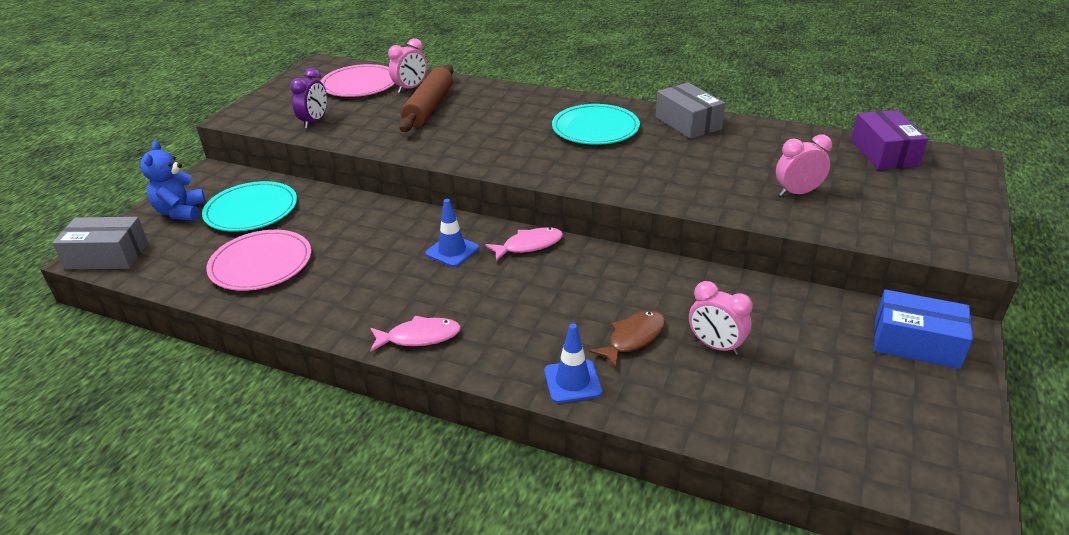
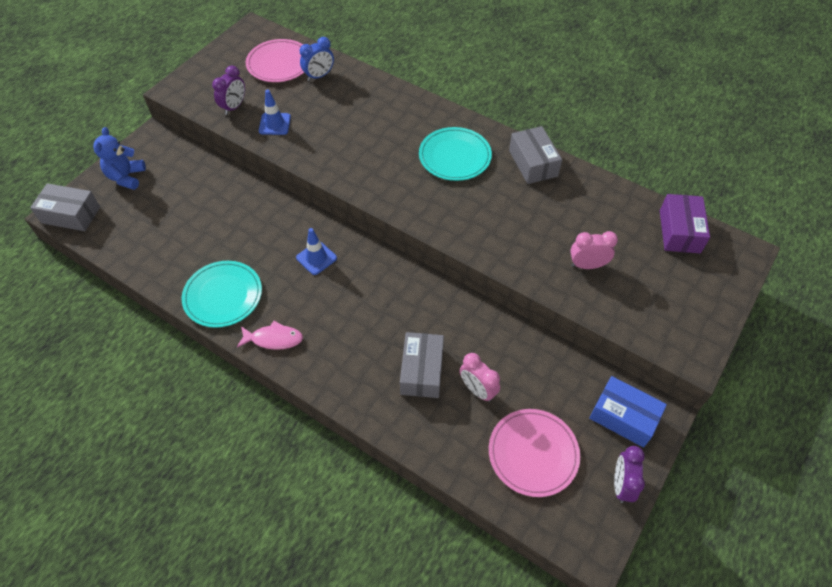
camera: 10 degrees right, 20 degrees up
turquoise plate [202,181,297,232] -> turquoise plate moved to [181,261,262,328]
pink plate [206,230,312,291] -> pink plate moved to [489,409,580,497]
pink clock [388,38,427,93] -> blue clock [300,37,334,81]
brown rolling pin [399,64,453,132] -> none
pink fish [485,228,563,261] -> none
blue traffic cone [544,323,602,403] -> blue traffic cone moved to [259,90,291,135]
brown fish [589,311,666,368] -> grey box [400,332,444,398]
none -> purple clock [614,446,645,503]

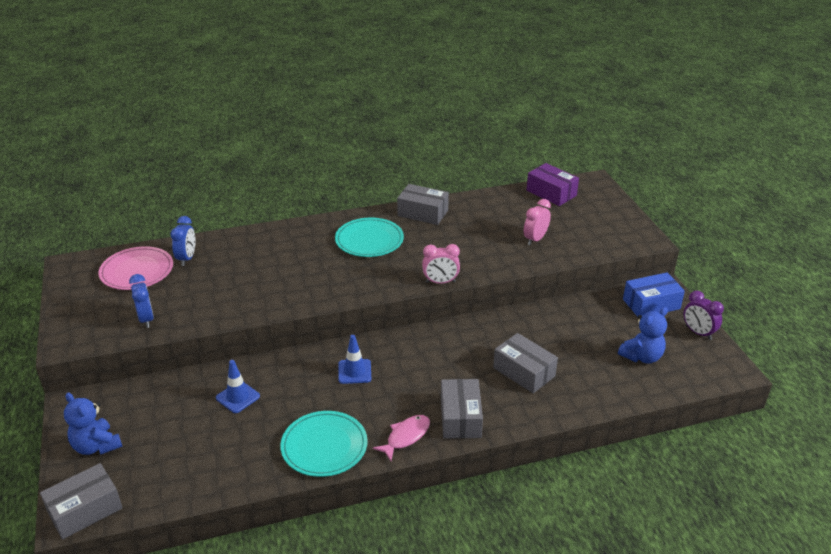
camera: 50 degrees left, 20 degrees down
purple clock [212,65,245,115] -> blue clock [129,274,154,328]
blue traffic cone [259,90,291,135] -> blue traffic cone moved to [216,360,260,413]
pink clock [460,353,500,402] -> pink clock moved to [422,244,460,284]
pink plate [489,409,580,497] -> blue teddy bear [618,307,668,364]
none -> grey box [441,379,483,439]

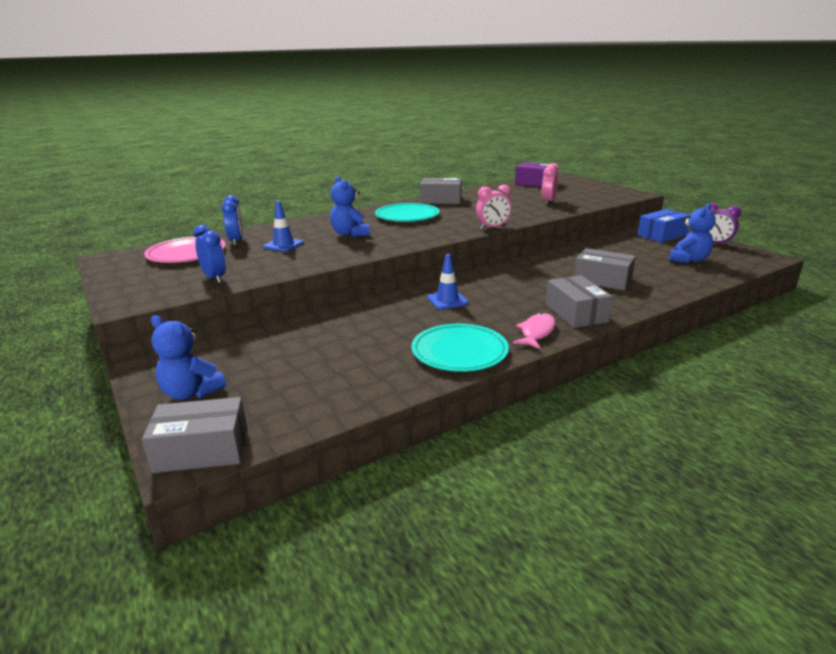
camera: 15 degrees left, 10 degrees down
grey box [40,463,122,539] -> grey box turned 45 degrees clockwise [142,397,247,473]
blue traffic cone [216,360,260,413] -> blue traffic cone moved to [263,201,304,252]
none -> blue teddy bear [330,176,370,237]

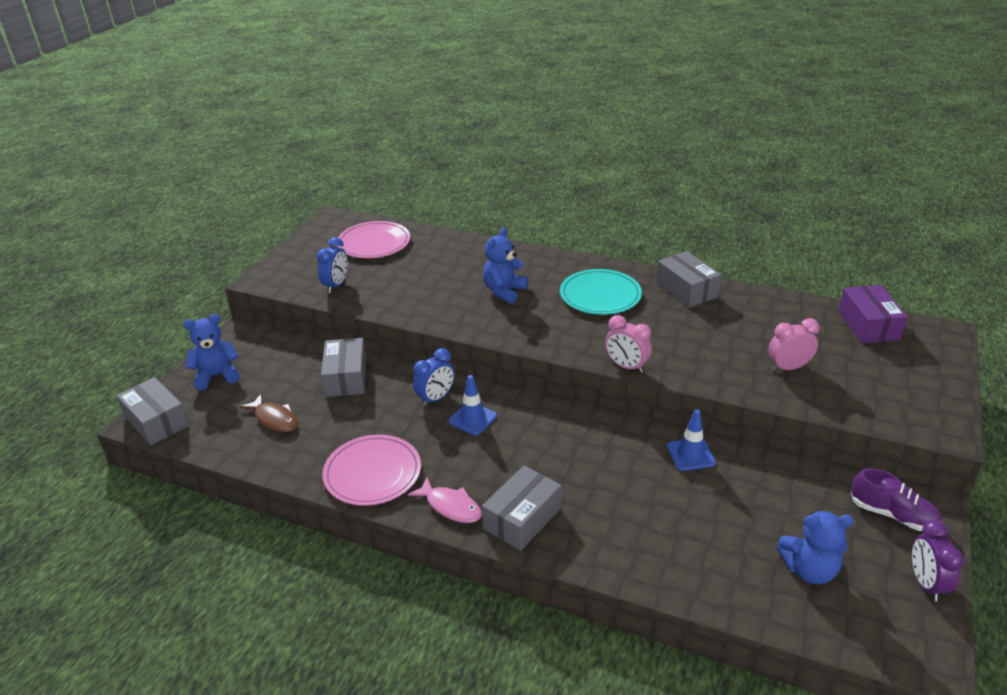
camera: 55 degrees right, 10 degrees up
blue teddy bear [151,315,226,400] -> blue teddy bear turned 75 degrees clockwise [183,314,240,390]
blue clock [222,195,243,246] -> blue clock moved to [413,348,455,407]
blue traffic cone [263,201,304,252] -> blue traffic cone moved to [667,409,716,471]
turquoise plate [411,324,509,372] -> pink plate [322,435,421,506]
pink fish [513,313,556,349] -> pink fish turned 45 degrees clockwise [408,478,482,523]
grey box [574,248,636,290] -> grey box moved to [321,338,366,397]
blue box [637,209,690,243] -> purple shoe [851,468,942,531]
none -> brown fish [240,394,298,433]

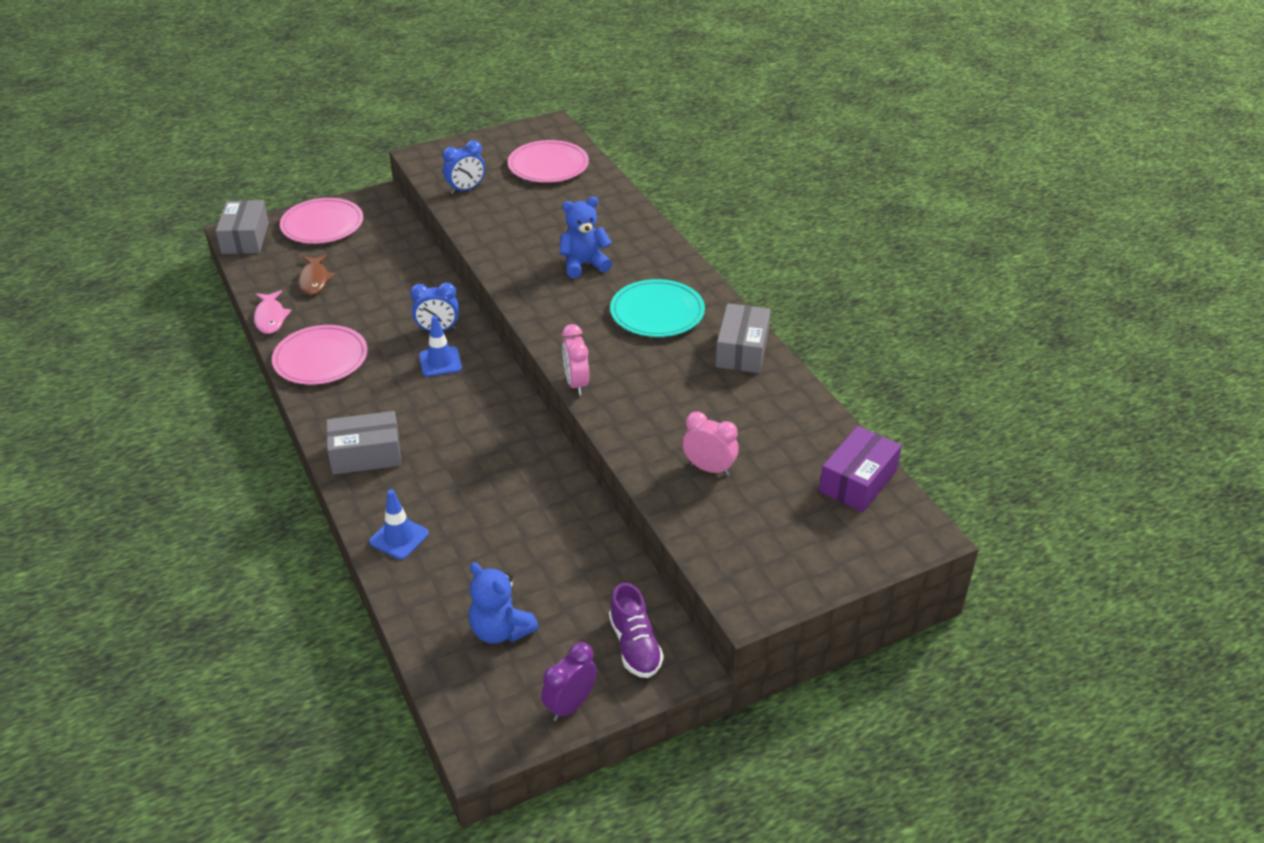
camera: 40 degrees right, 5 degrees up
blue teddy bear [183,314,240,390] -> pink plate [280,198,363,244]
grey box [321,338,366,397] -> none
pink fish [408,478,482,523] -> pink fish moved to [254,290,291,334]
blue traffic cone [667,409,716,471] -> blue traffic cone moved to [369,489,429,560]

